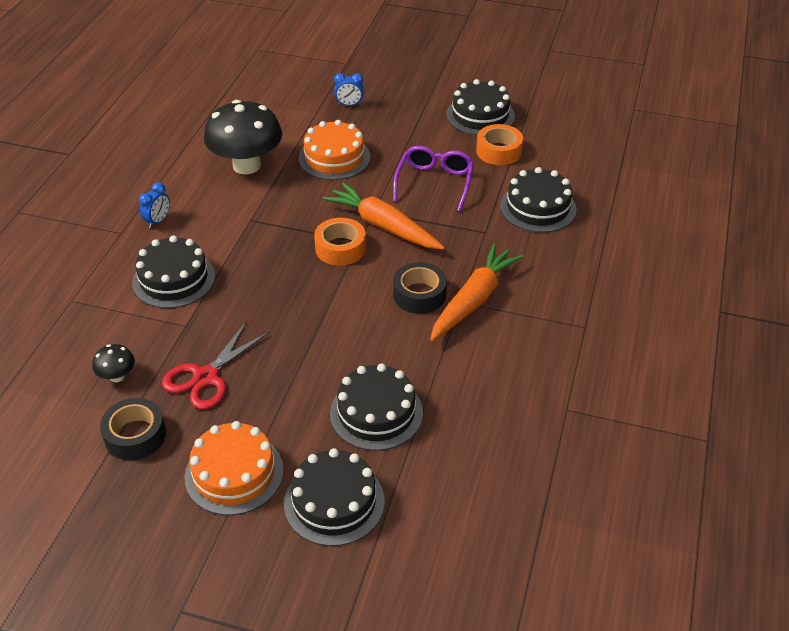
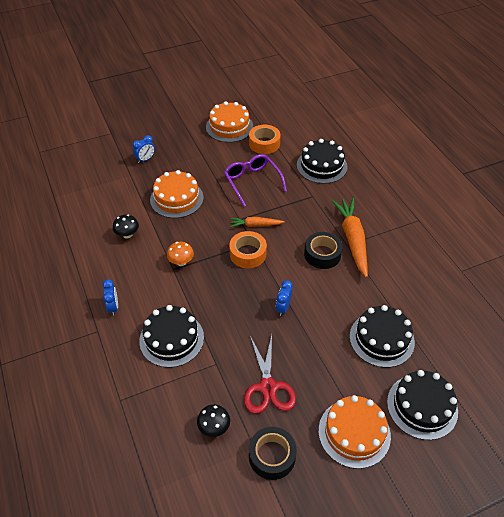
camera: 40 degrees left, 5 degrees up
black mushroom [204,100,282,174] -> black mushroom [113,215,139,239], size x0.44
orange carrot [323,183,445,249] -> orange carrot [230,217,285,227], size x0.54
black cake [446,79,515,135] -> orange cake [206,101,253,143]
none -> orange mushroom [167,242,194,266]
none -> blue clock [276,280,293,316]

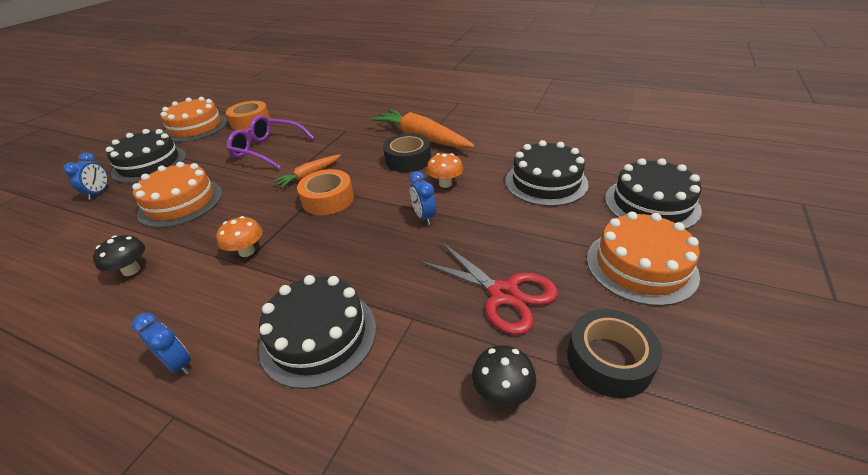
camera: 40 degrees left, 10 degrees down
black cake [297,139,348,184] -> black cake moved to [106,129,186,183]
none -> orange mushroom [426,153,463,188]

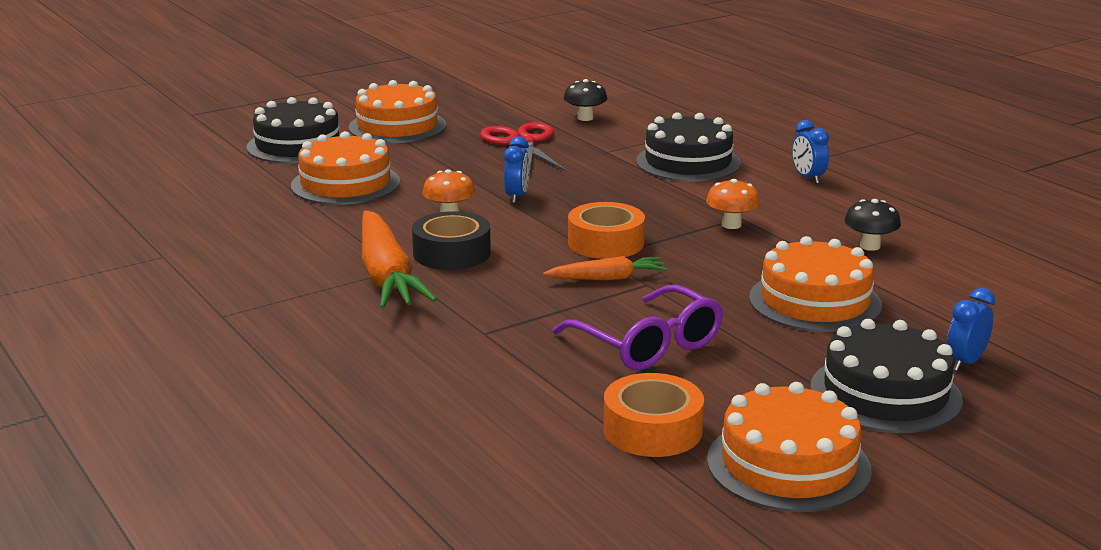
camera: 150 degrees left, 15 degrees down
black cake [505,140,588,206] -> orange cake [291,131,400,205]
black tape [567,309,662,398] -> none

